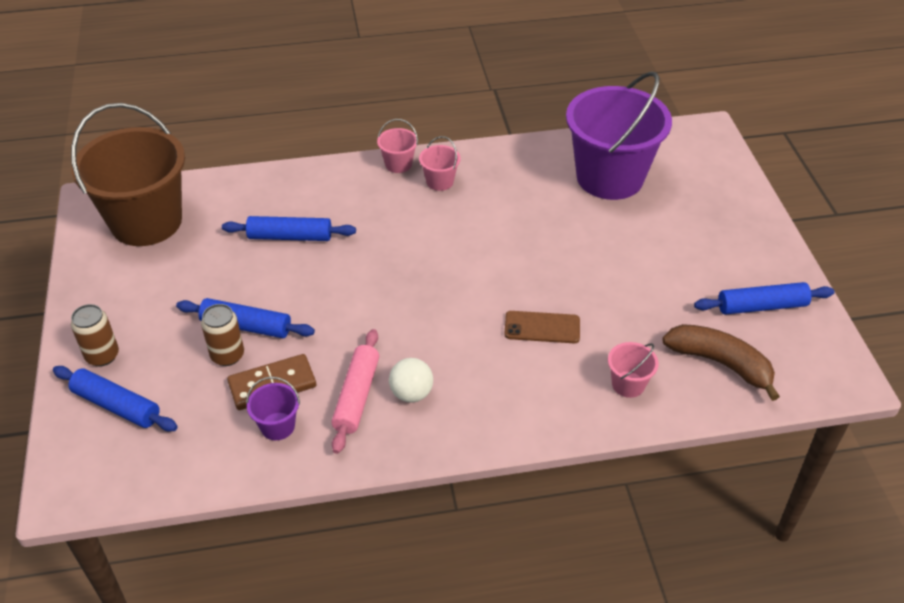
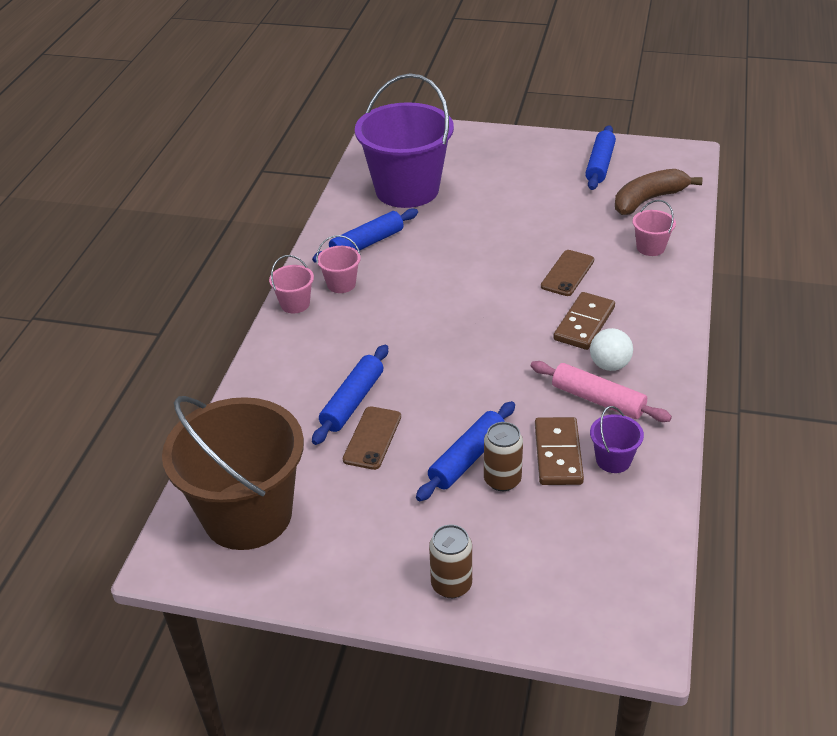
camera: 65 degrees left, 5 degrees down
blue rolling pin [53,366,178,432] -> blue rolling pin moved to [312,209,418,263]
none -> brown phone [343,406,401,470]
none -> brown domino [553,292,615,350]

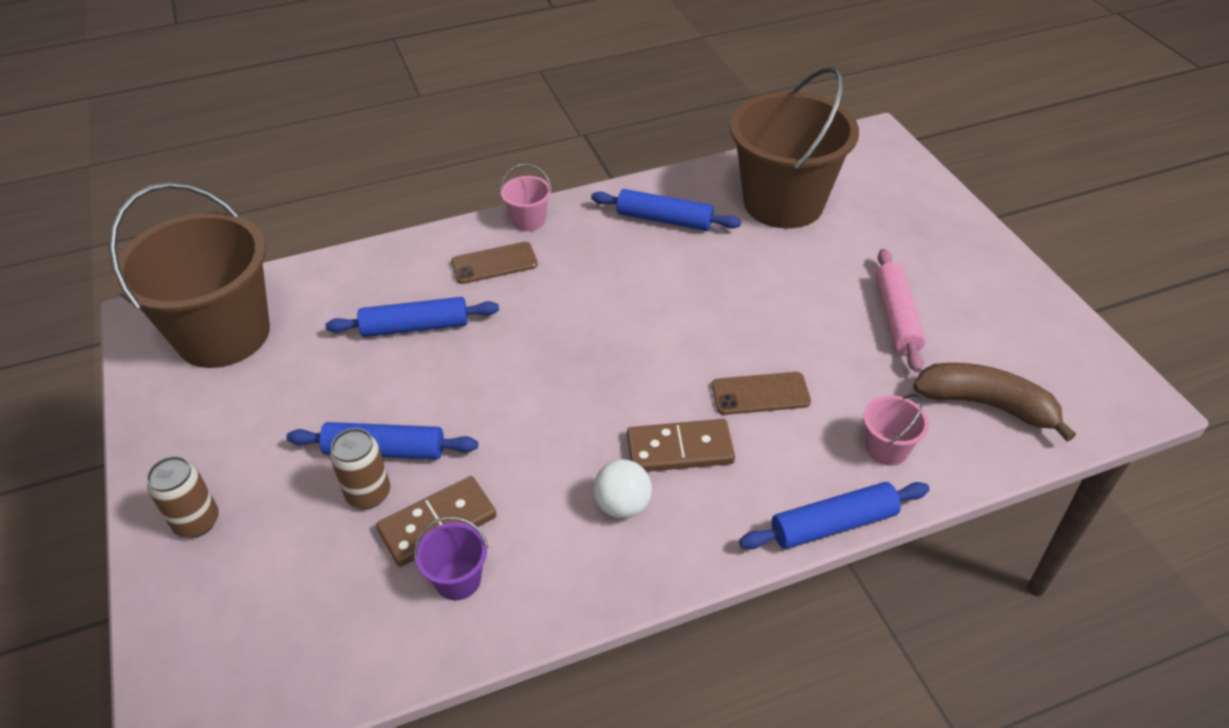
camera: 55 degrees right, 5 degrees up
pink bucket [316,235,361,293] -> none
brown phone [343,406,401,470] -> brown phone moved to [451,242,538,284]
purple bucket [355,73,454,208] -> brown bucket [730,66,859,228]
pink rolling pin [531,361,672,422] -> pink rolling pin moved to [875,249,925,373]
blue rolling pin [585,125,616,190] -> blue rolling pin moved to [739,482,930,549]

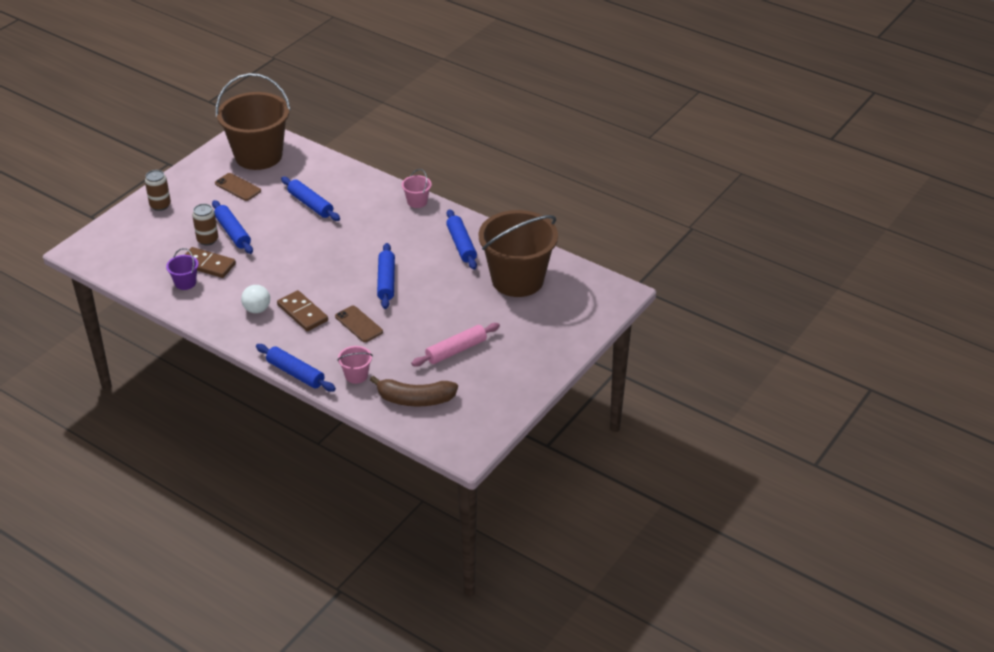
camera: 55 degrees right, 5 degrees down
brown phone [451,242,538,284] -> brown phone moved to [215,173,261,201]
brown banana [913,363,1076,442] -> brown banana turned 105 degrees clockwise [370,375,458,406]
none -> blue rolling pin [377,243,395,309]

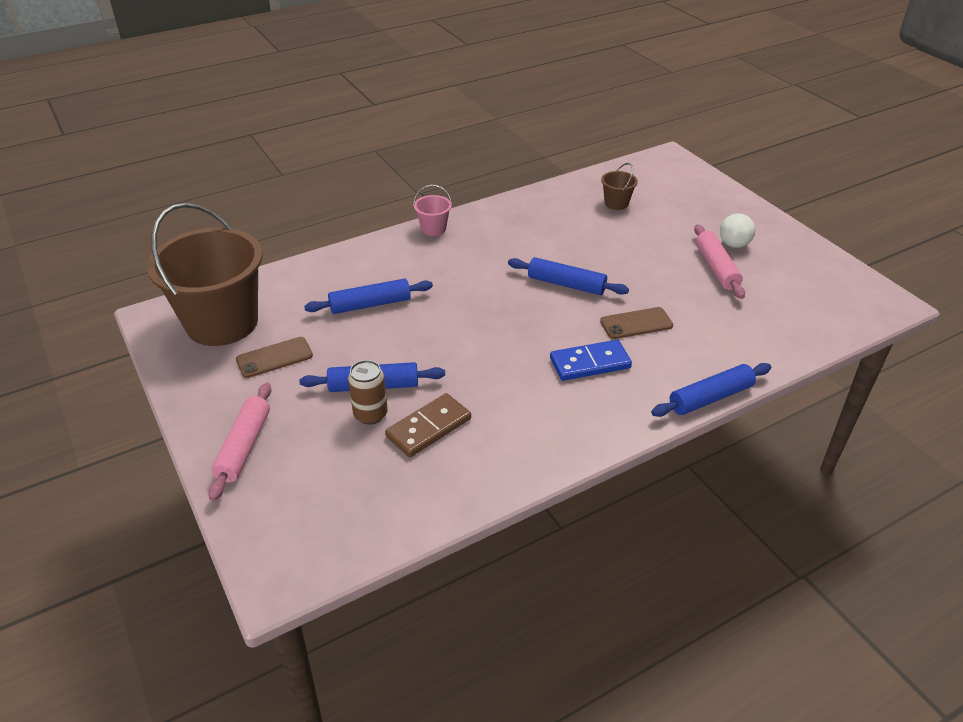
camera: 65 degrees left, 0 degrees up
brown can [145,170,171,211] -> pink rolling pin [208,383,271,501]
purple bucket [166,248,199,290] -> none
white ball [241,285,270,313] -> white ball moved to [720,213,756,248]
brown domino [277,290,328,331] -> blue domino [550,340,632,381]
pink bucket [337,346,373,384] -> none
brown banana [370,375,458,406] -> none
blue rolling pin [446,209,477,270] -> none
brown bucket [479,210,558,297] -> brown bucket [601,163,638,210], size x0.41

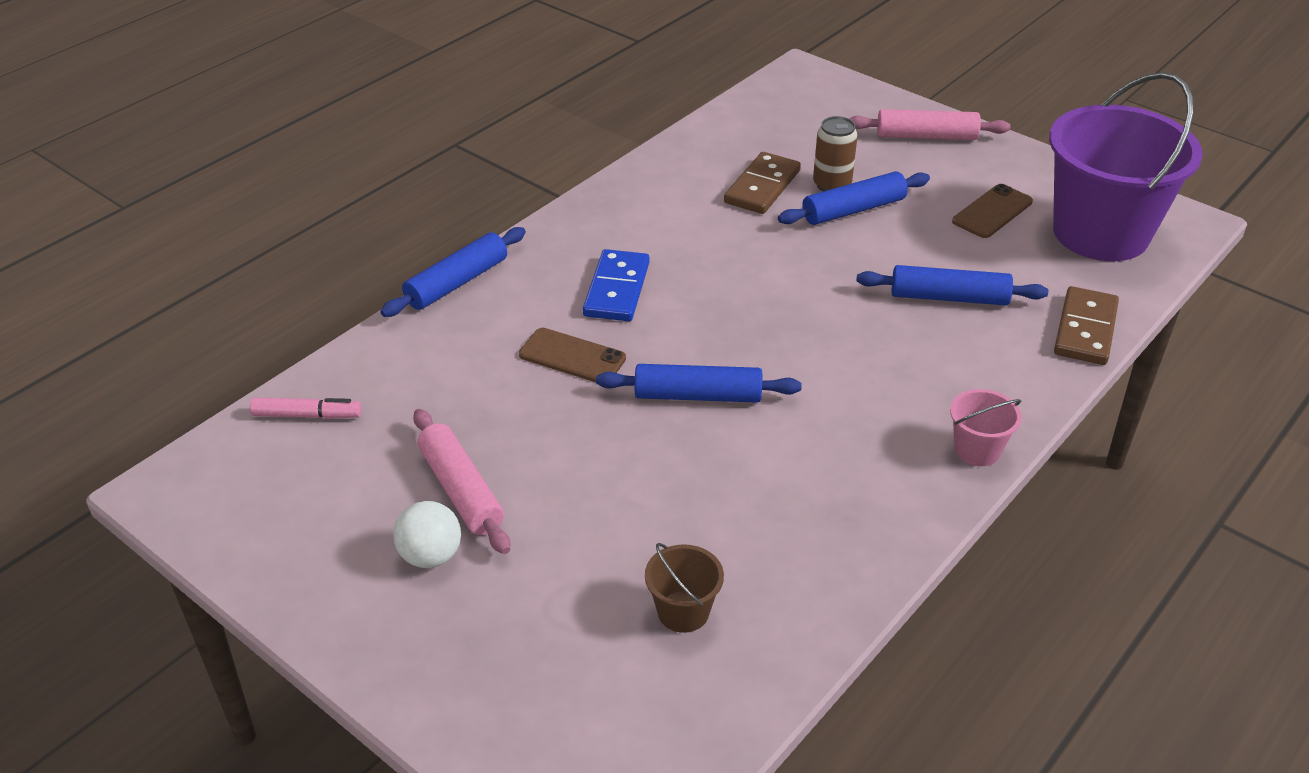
camera: 160 degrees right, 0 degrees up
brown bucket [147,203,263,346] -> purple bucket [1049,72,1203,261]
pink rolling pin [208,383,271,501] -> pink rolling pin turned 75 degrees counterclockwise [849,109,1011,140]
blue rolling pin [304,278,433,314] -> blue rolling pin turned 45 degrees clockwise [856,265,1048,306]
blue domino [550,340,632,381] -> blue domino turned 45 degrees counterclockwise [583,249,650,321]
brown phone [600,307,673,339] -> brown phone turned 60 degrees clockwise [519,328,626,382]
none -> pink marker [250,397,361,419]
none -> brown domino [1054,286,1119,365]

